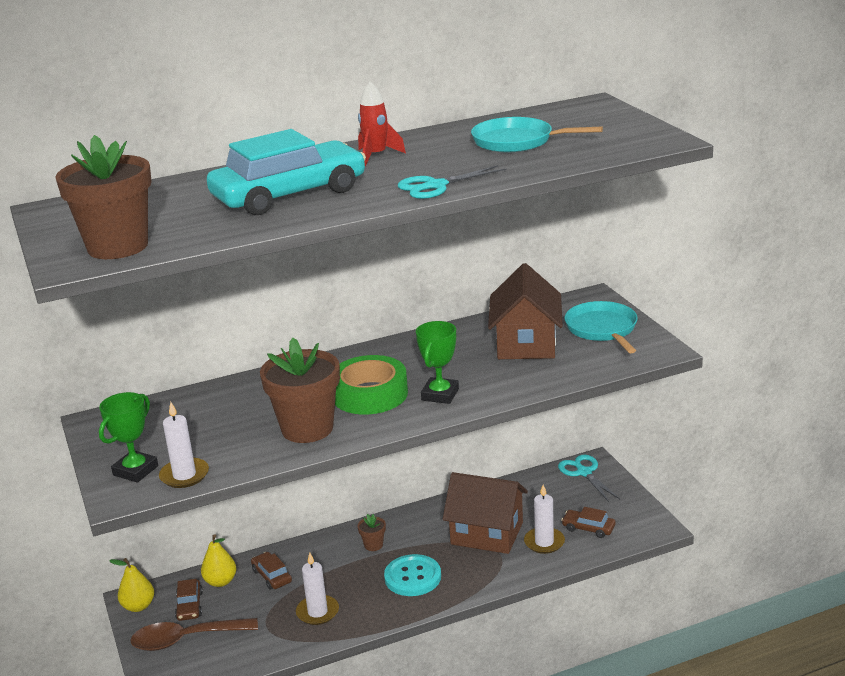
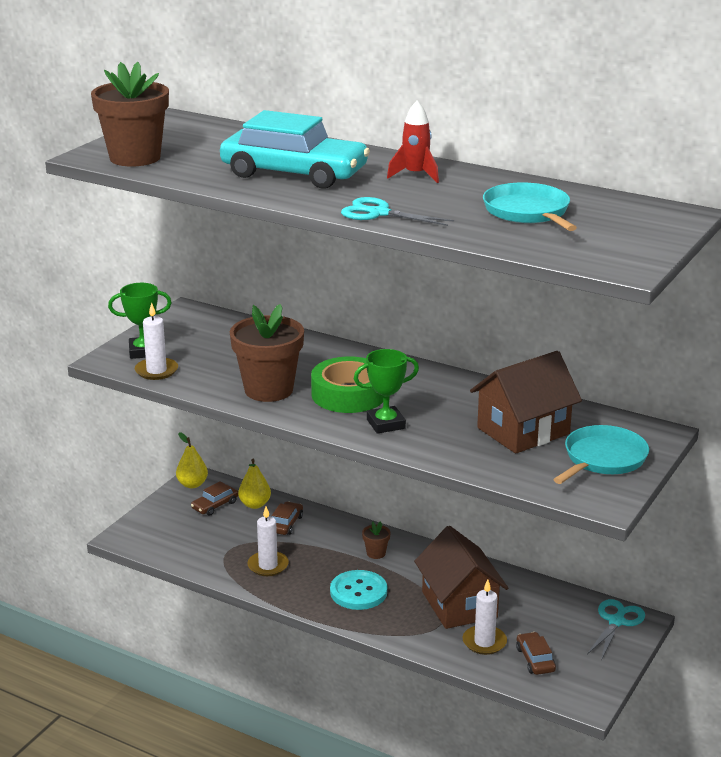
camera: 50 degrees right, 0 degrees up
brown spoon [130,618,258,651] -> none

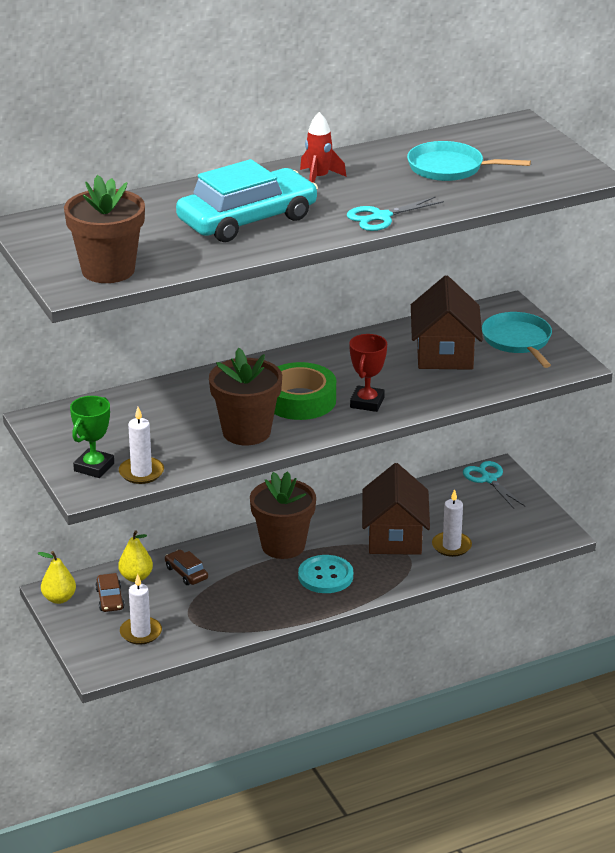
camera: 55 degrees left, 5 degrees up
white candle [247,507,289,576] -> white candle moved to [120,574,162,645]
green trophy [354,349,419,434] -> red trophy [349,334,387,412]
brown flower pot [362,521,391,559] -> brown flower pot [250,471,316,559], size x2.36
brown house [414,526,508,629] -> brown house turned 75 degrees clockwise [362,463,430,555]
brown car [516,632,556,675] -> none

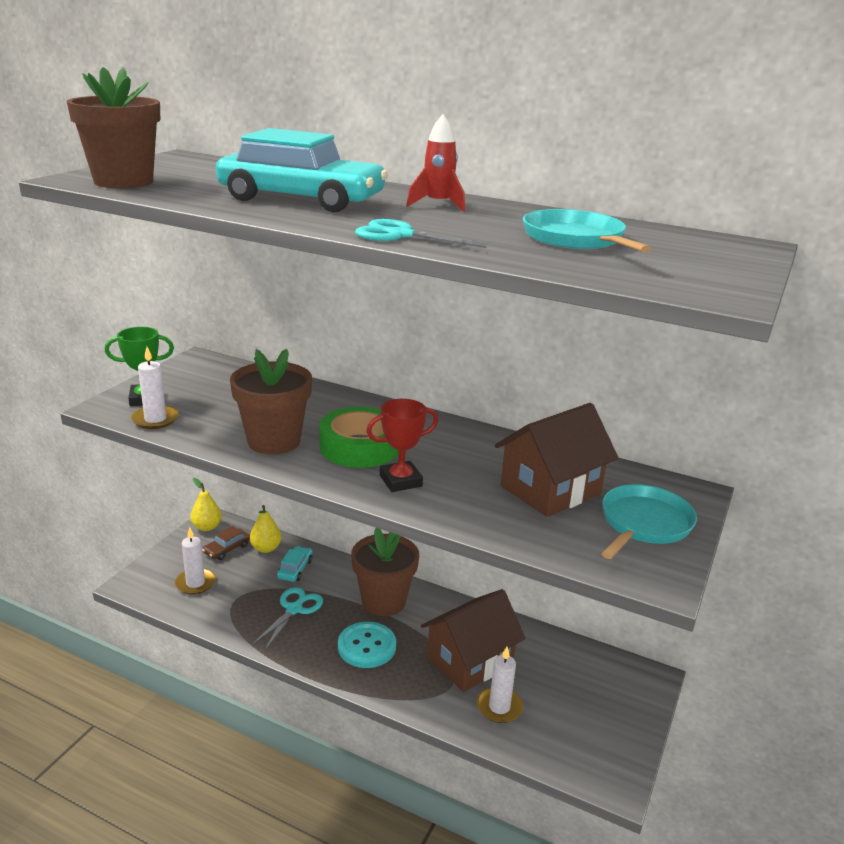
camera: 50 degrees right, 5 degrees down
brown car [165,550,208,585] -> turquoise car [277,546,312,582]
turquoise scissors [463,461,525,509] -> turquoise scissors moved to [253,587,323,650]

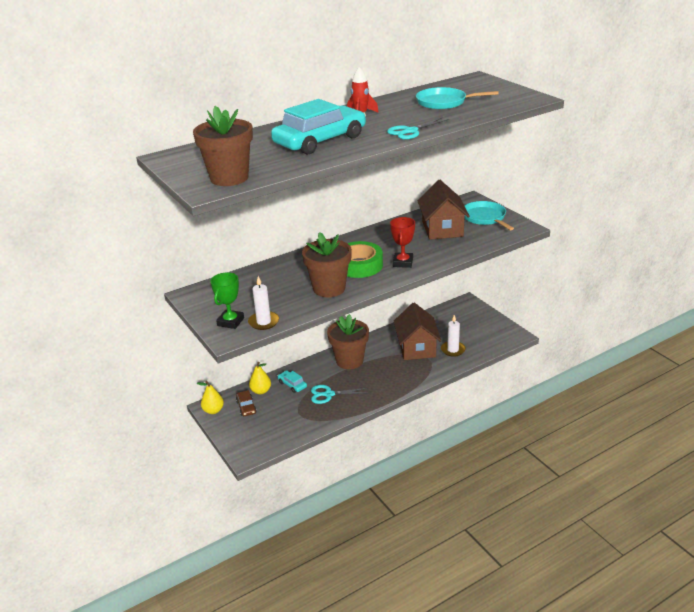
camera: 55 degrees left, 5 degrees up
white candle [175,527,216,595] -> none
turquoise scissors [253,587,323,650] -> turquoise scissors turned 60 degrees counterclockwise [311,385,368,404]
turquoise button [338,622,396,668] -> none

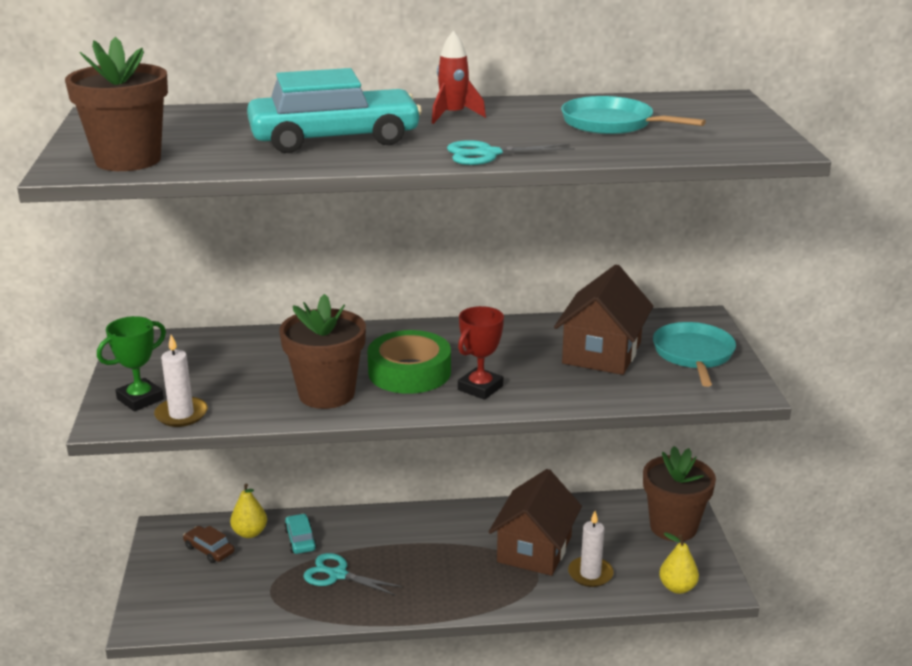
camera: 25 degrees right, 5 degrees down
yellow pear [197,381,224,414] -> yellow pear moved to [659,532,699,594]
brown car [236,390,257,416] -> brown car turned 120 degrees clockwise [183,526,234,563]
brown flower pot [327,314,369,369] -> brown flower pot moved to [643,446,716,542]

